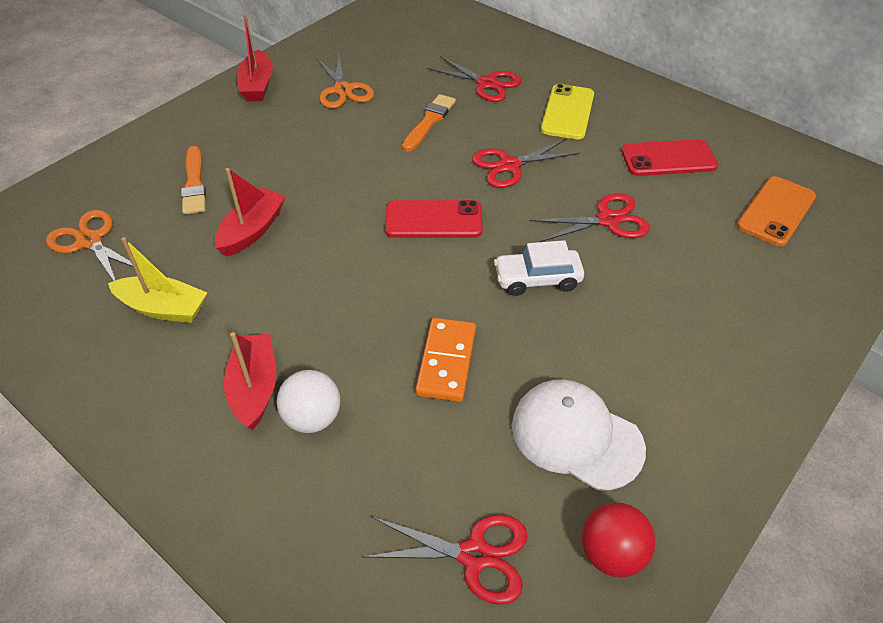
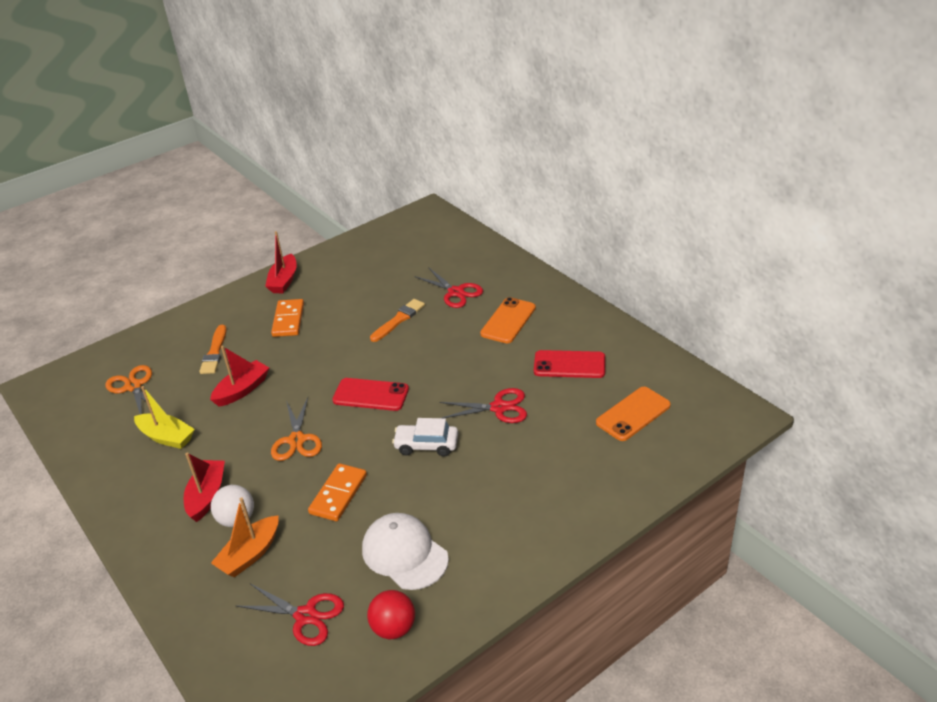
camera: 15 degrees right, 10 degrees down
orange scissors [316,53,374,109] -> orange scissors moved to [271,397,322,461]
red scissors [472,138,580,188] -> none
yellow phone [541,84,594,139] -> orange phone [480,297,536,343]
none -> orange boat [211,498,278,577]
none -> orange domino [271,299,304,337]

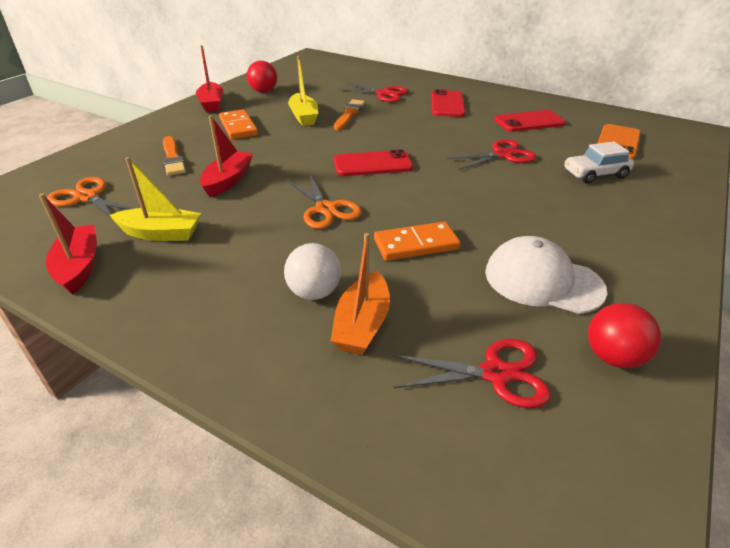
camera: 25 degrees left, 0 degrees up
red boat [184,452,225,522] -> red boat moved to [39,193,97,294]
orange domino [308,463,367,521] -> orange domino turned 75 degrees clockwise [374,221,461,261]
white car [392,418,458,456] -> white car moved to [565,142,634,184]
orange phone [480,297,536,343] -> red phone [432,89,466,117]
none -> red ball [247,61,277,93]
none -> yellow boat [288,56,318,126]

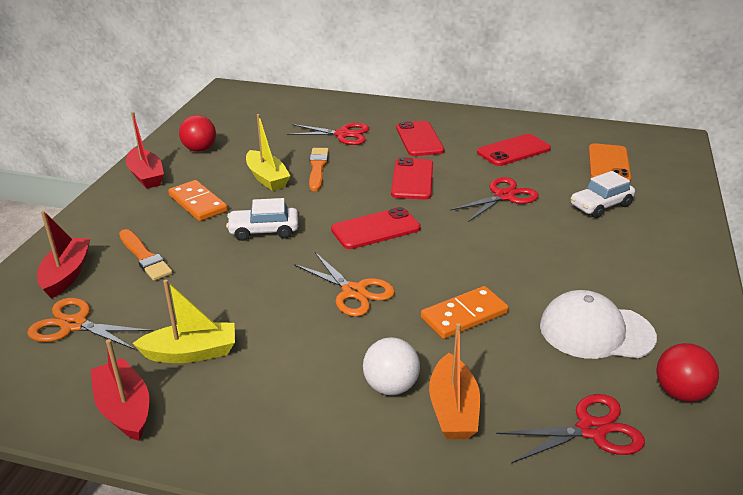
camera: 15 degrees left, 5 degrees down
red boat [200,115,253,197] -> red boat moved to [37,211,91,299]
none -> white car [226,198,298,241]
none -> red phone [391,157,433,200]

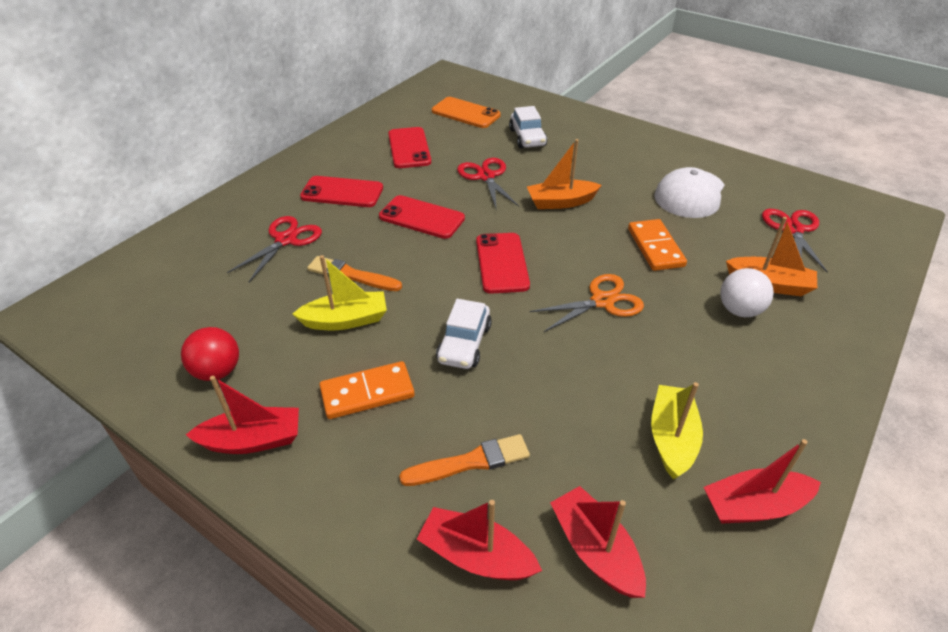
camera: 70 degrees left, 10 degrees up
orange scissors [27,298,153,350] -> red boat [550,486,646,598]
red ball [657,343,719,402] -> none
none -> orange boat [527,139,602,209]

